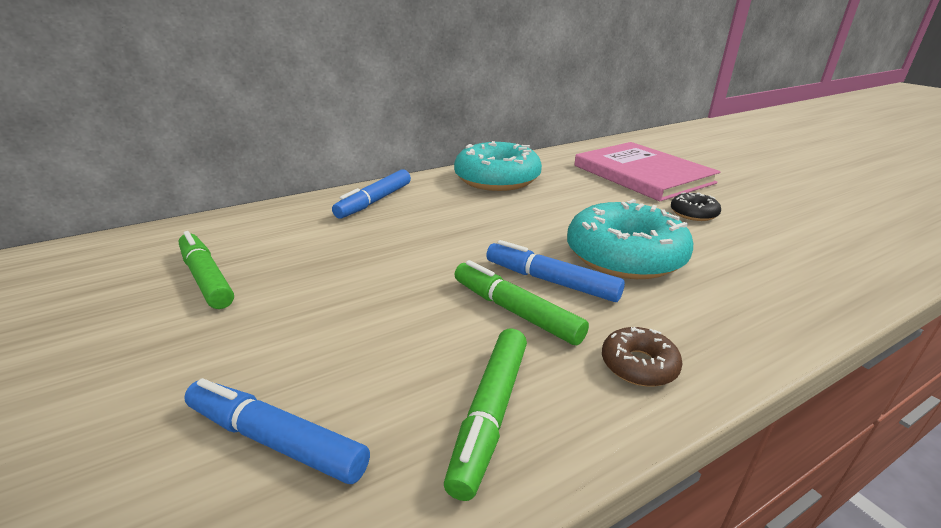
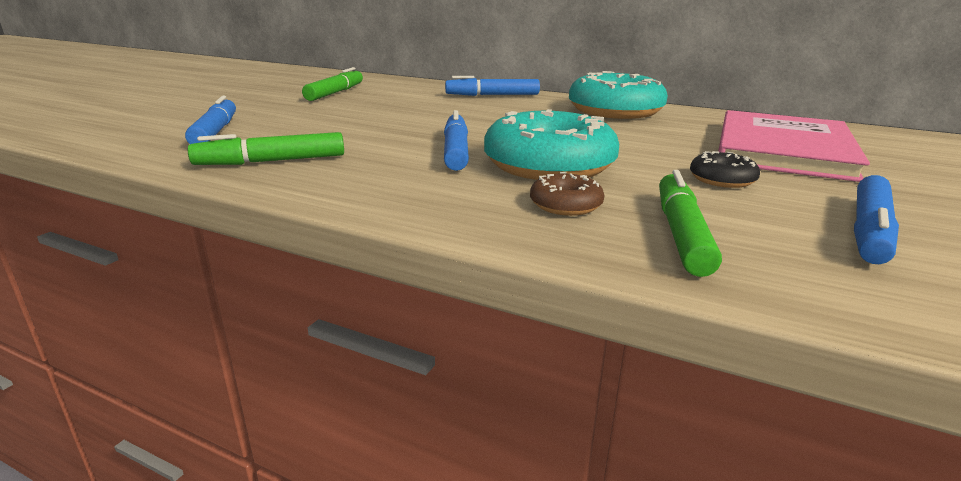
camera: 55 degrees right, 5 degrees down
green marker [455,260,589,345] -> green marker moved to [659,170,722,277]
brown donut [602,327,683,387] -> brown donut moved to [530,172,604,216]
none -> blue marker [854,175,899,264]

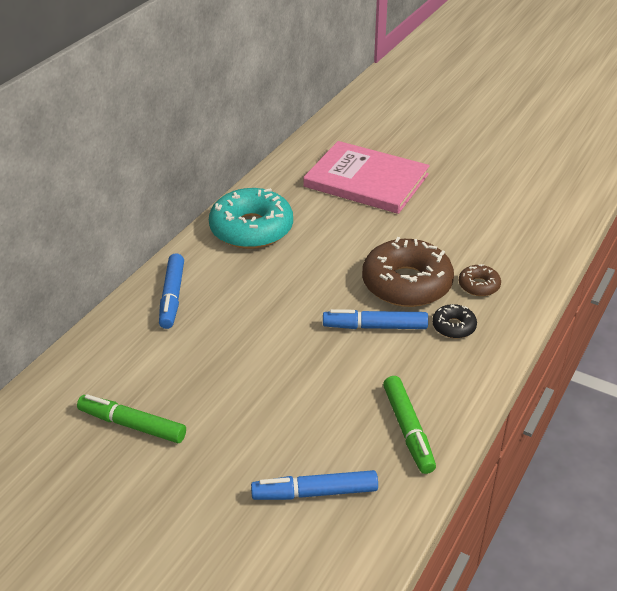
camera: 85 degrees left, 15 degrees up
turquoise donut [484,109,619,180] -> brown donut [362,237,454,307]
green marker [659,170,722,277] -> none
black donut [690,151,760,188] -> black donut moved to [432,304,477,339]
blue marker [854,175,899,264] -> none

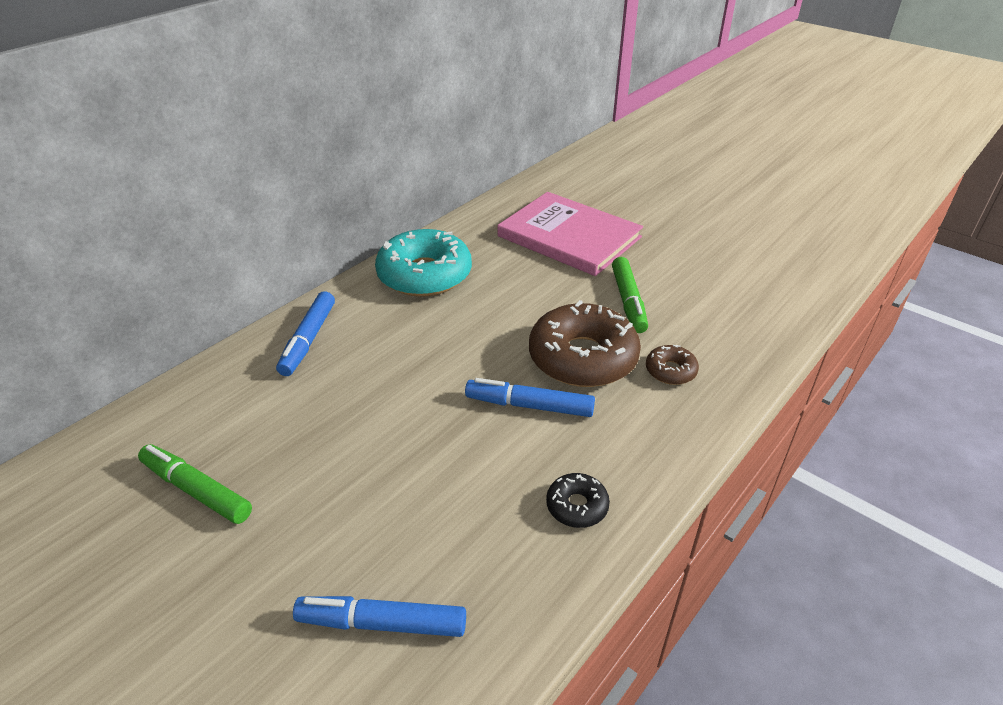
camera: 10 degrees right, 0 degrees up
green marker [383,376,436,474] -> green marker moved to [612,257,648,333]
black donut [432,304,477,339] -> black donut moved to [546,473,610,528]

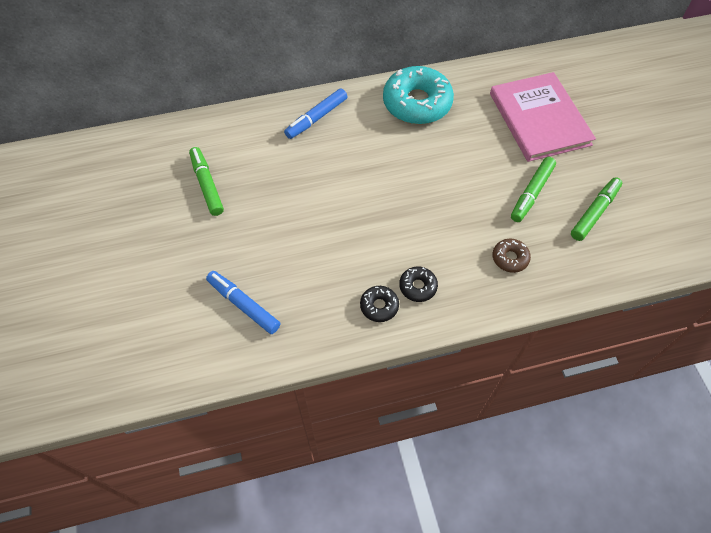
camera: 35 degrees right, 20 degrees up
blue marker [465,378,595,417] -> none
brown donut [529,300,641,387] -> none
none -> black donut [399,266,438,302]
none -> green marker [571,177,622,241]

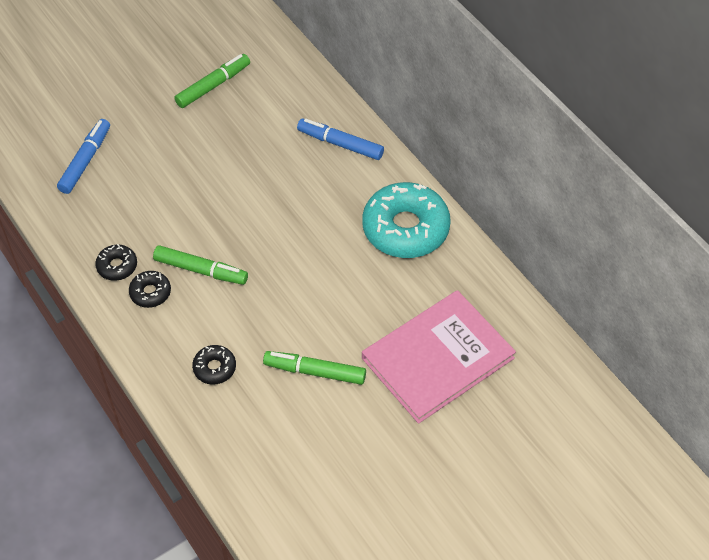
camera: 70 degrees right, 5 degrees down
brown donut [492,239,531,273] -> black donut [192,345,236,385]
green marker [571,177,622,241] -> green marker moved to [153,245,248,285]

